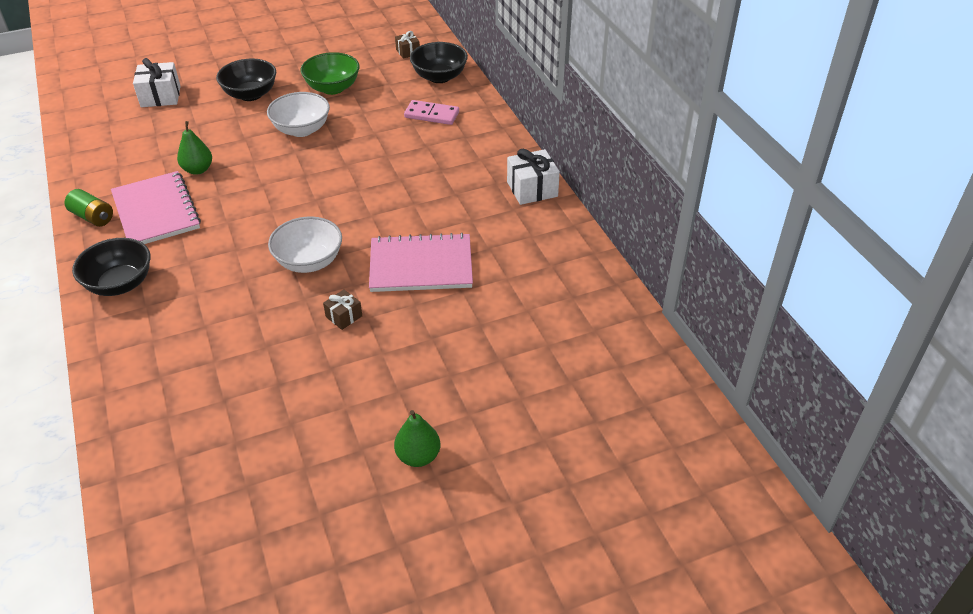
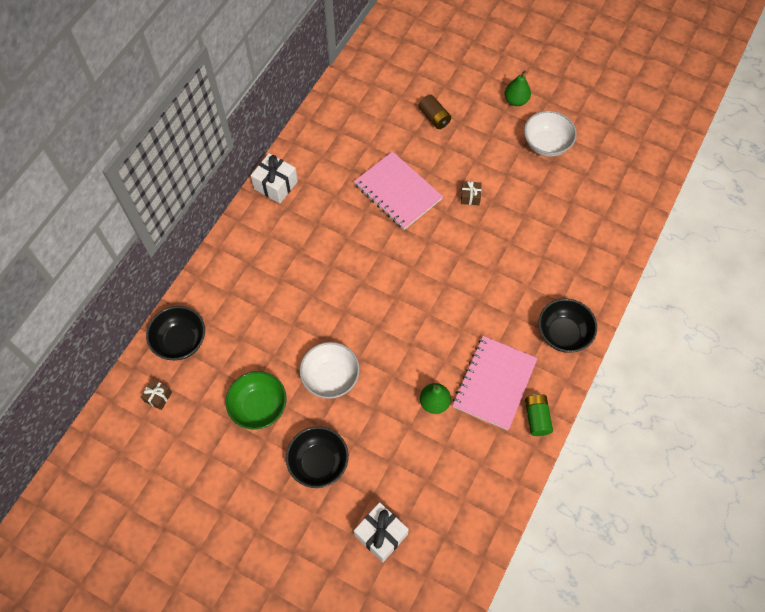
camera: 130 degrees left, 20 degrees up
white bowl [268,216,342,273] -> white bowl moved to [524,111,577,157]
pink domino [404,100,459,125] -> none
none -> brown battery [418,95,451,129]

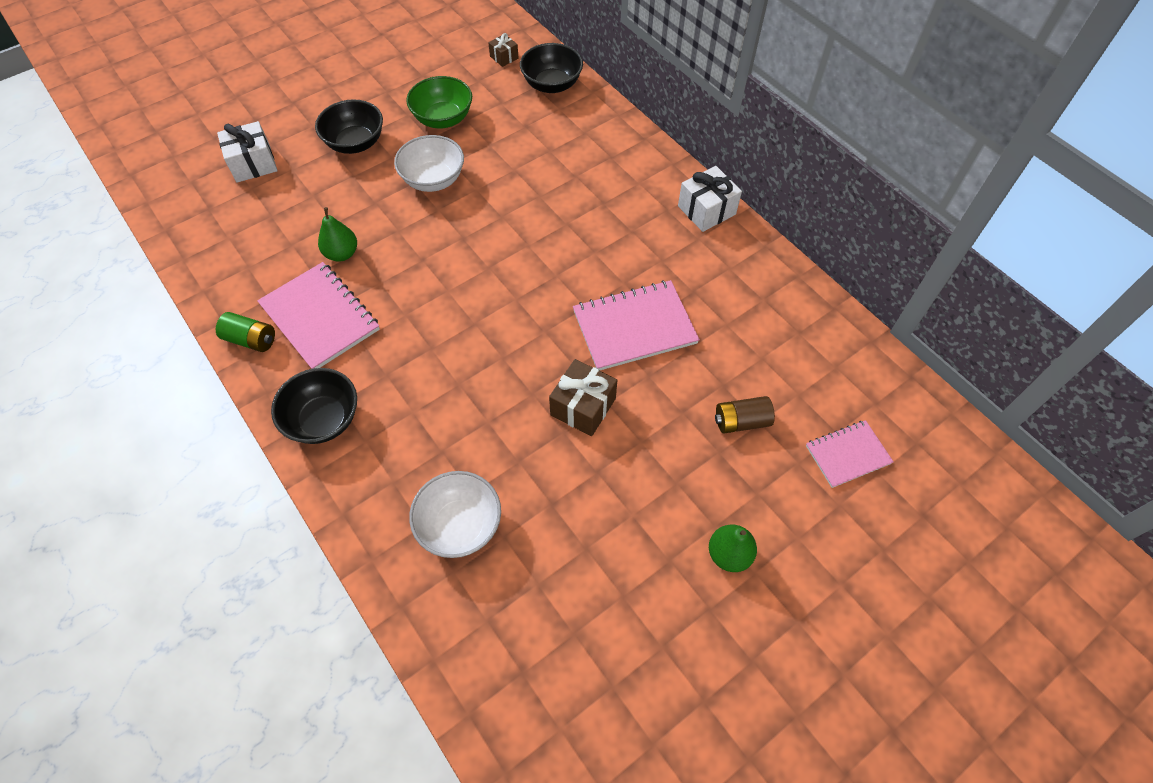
camera: 115 degrees right, 5 degrees down
brown gift [461,181,482,205] -> brown gift [549,359,617,436], size x1.75
white bowl [524,111,577,157] -> white bowl moved to [409,471,501,558]
none -> pink notebook [806,420,893,488]

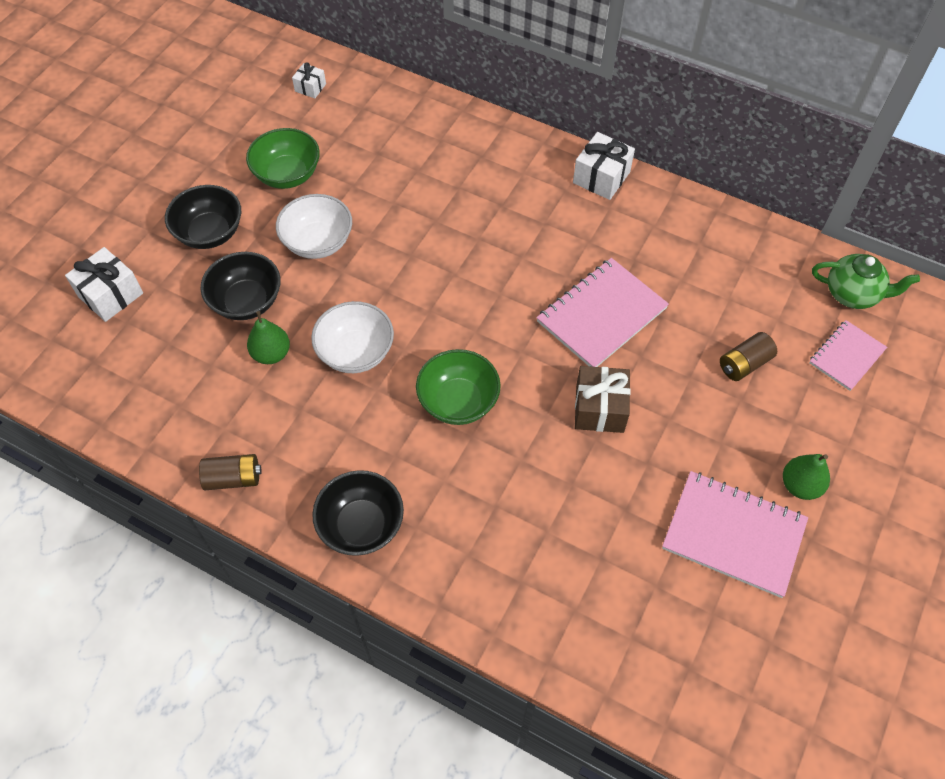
camera: 25 degrees left, 0 degrees up
green battery [216,312,275,352] -> brown battery [199,454,262,490]
pink notebook [257,262,380,369] -> pink notebook moved to [662,471,808,598]
white bowl [409,471,501,558] -> white bowl moved to [311,301,394,373]
brown gift [488,33,519,67] -> white gift [292,62,326,98]
black bowl [520,43,583,93] -> black bowl moved to [200,252,281,320]
none -> green bowl [416,349,501,425]
none -> green teapot [812,254,920,309]

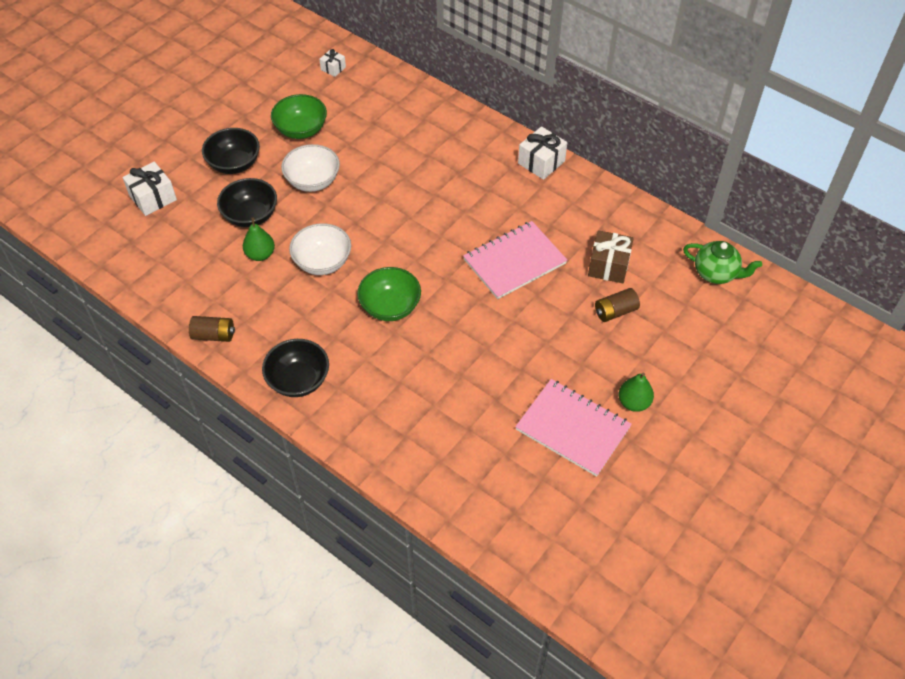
camera: 10 degrees right, 5 degrees down
brown gift [575,366,631,433] -> brown gift moved to [588,230,634,283]
pink notebook [809,320,887,391] -> none

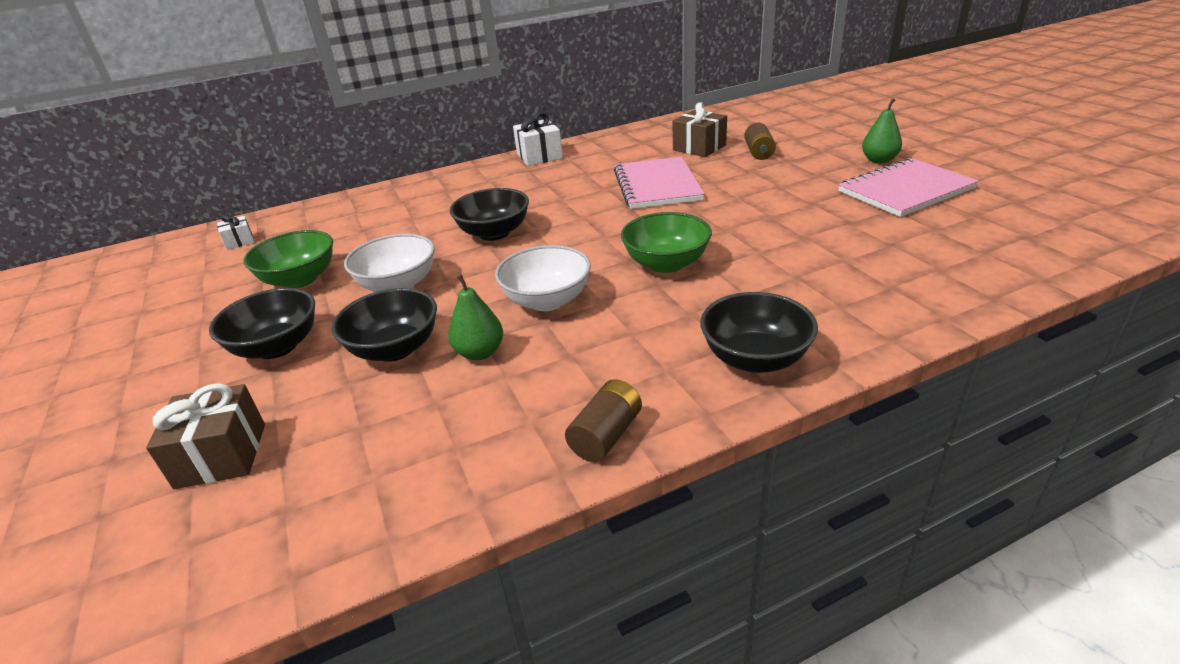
camera: 60 degrees left, 20 degrees down
white gift [122,162,177,216] -> brown gift [146,383,265,489]
green teapot [683,241,762,284] -> none
none -> black bowl [450,188,529,241]

